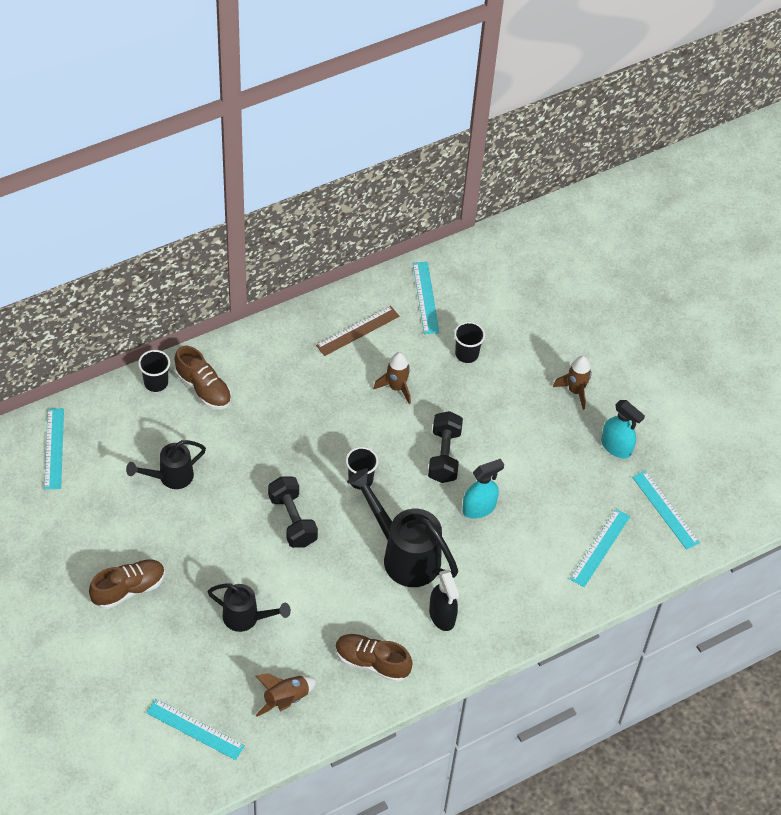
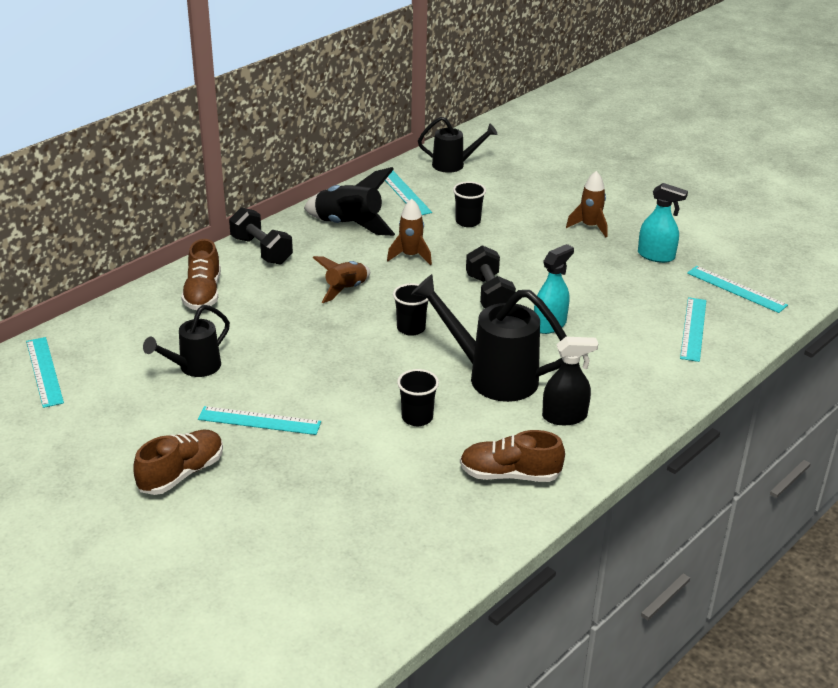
camera: 15 degrees left, 20 degrees down
black cup [138,350,170,392] -> black cup moved to [397,369,439,426]
turquoise ruler [146,699,245,760] -> turquoise ruler moved to [198,406,321,435]
brown shoe [175,346,232,410] -> brown shoe turned 60 degrees clockwise [181,239,221,310]
black watering can [207,584,291,632] -> black watering can moved to [418,117,497,173]
brown rocket [256,673,317,717] -> brown rocket moved to [313,256,370,303]
black dumbbell [268,476,318,548] -> black dumbbell moved to [229,207,293,265]
brown ruler [316,306,400,356] -> black rocket [304,167,395,236]
black spray bottle [429,570,459,631] -> black spray bottle turned 60 degrees counterclockwise [542,337,598,425]

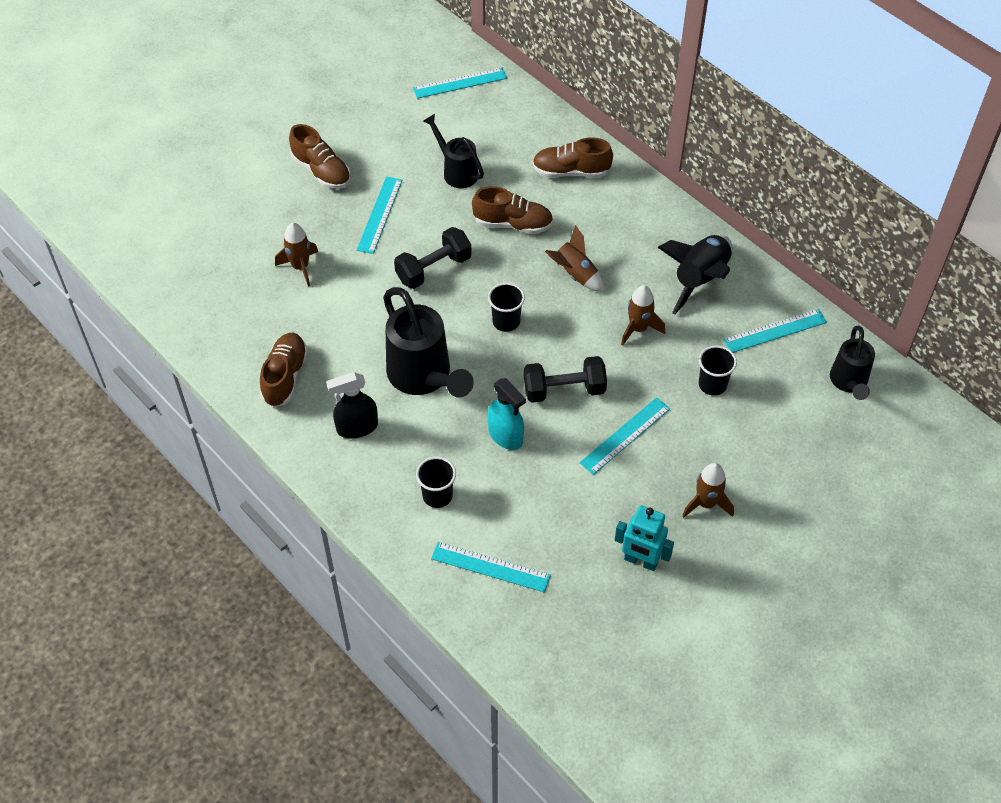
camera: 95 degrees right, 20 degrees up
black dumbbell [229,207,293,265] -> black dumbbell moved to [394,227,472,289]
black cup [397,369,439,426] -> black cup moved to [416,457,456,508]
black watering can [411,274,567,402] -> black watering can turned 120 degrees clockwise [383,287,474,398]
black spray bottle [542,337,598,425] -> black spray bottle turned 75 degrees clockwise [326,372,378,439]
turquoise spray bottle [638,183,688,263] -> turquoise robot [615,506,674,571]
turquoise ruler [687,266,788,313] -> turquoise ruler moved to [580,397,670,475]
none -> brown rocket [275,223,318,286]
none -> brown shoe [472,186,553,234]

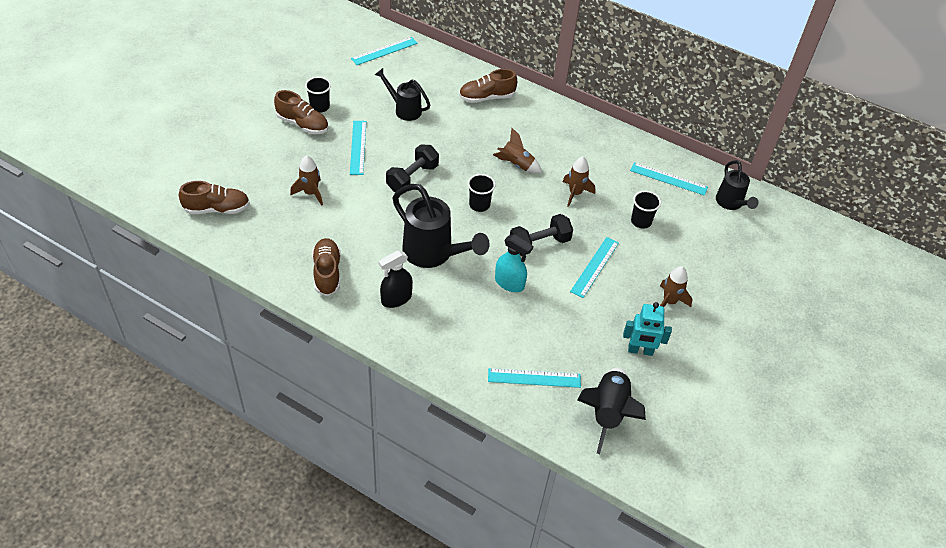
camera: 20 degrees left, 5 degrees down
black cup [416,457,456,508] -> black cup moved to [305,77,331,113]
brown shoe [472,186,553,234] -> brown shoe moved to [179,181,250,214]
black rocket [657,235,732,314] -> black rocket moved to [577,368,646,454]
turquoise ruler [723,309,827,353] -> turquoise ruler turned 60 degrees clockwise [630,162,708,196]

